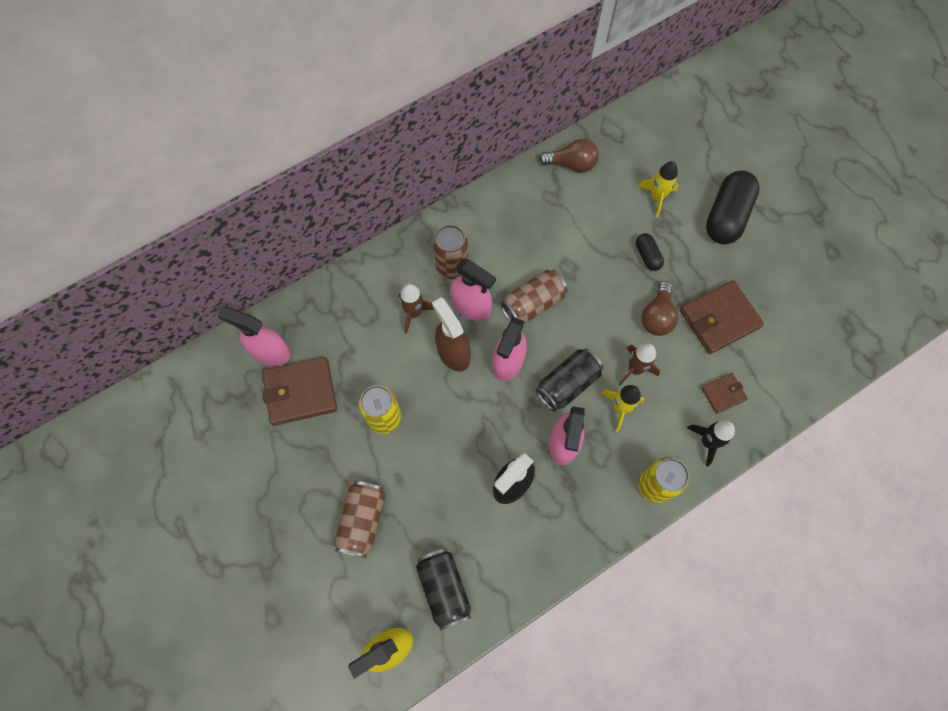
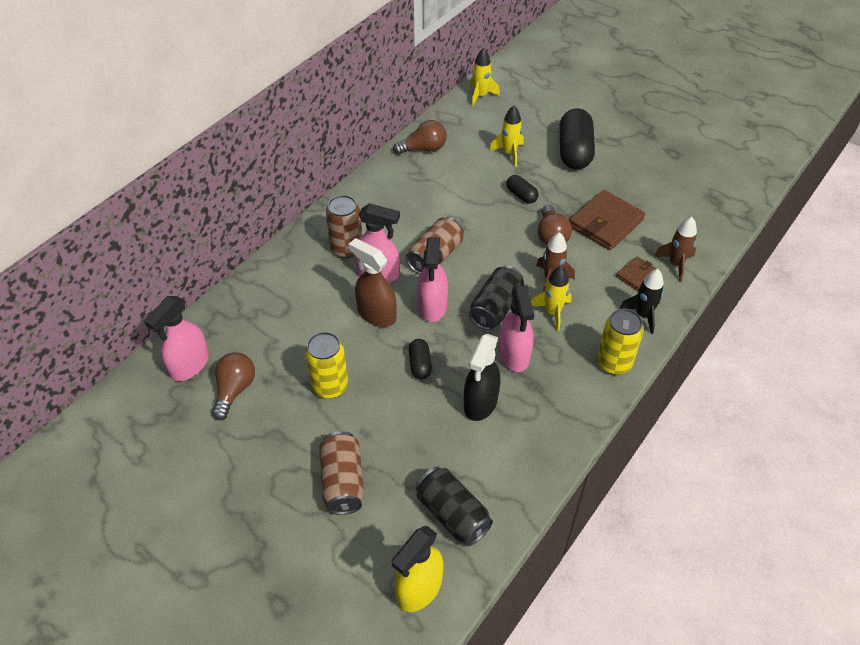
camera: 20 degrees left, 20 degrees down
pink spray bottle [218,306,290,366] -> pink spray bottle turned 60 degrees counterclockwise [144,296,209,381]
brown wallet [262,357,337,426] -> brown light bulb [212,352,255,420]
brown rocket [399,284,434,334] -> brown rocket moved to [654,217,697,282]
none -> black capsule [409,339,432,379]
none -> yellow rocket [470,48,500,107]

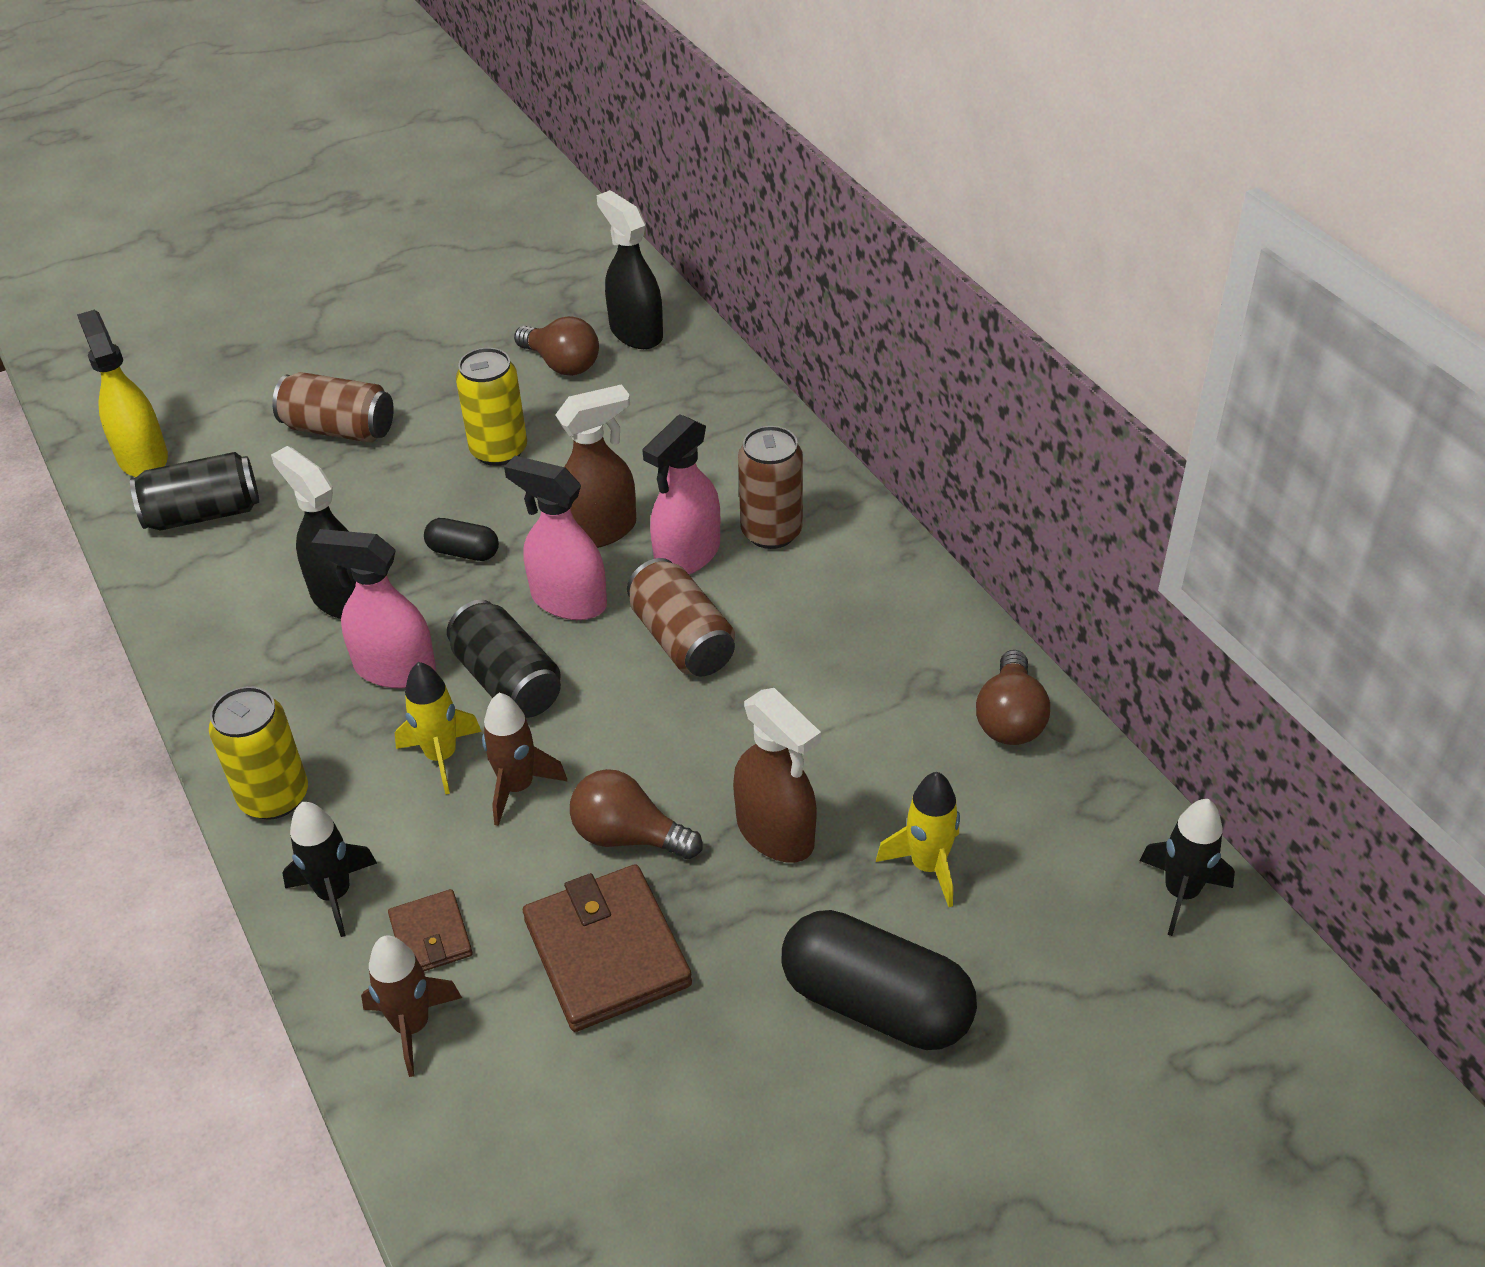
camera: 115 degrees right, 5 degrees down
pink spray bottle [144,296,209,381] -> black spray bottle [596,190,663,349]
yellow rocket [470,48,500,107] -> black rocket [1139,799,1235,936]
black capsule [506,175,538,204] -> brown spray bottle [733,688,821,863]

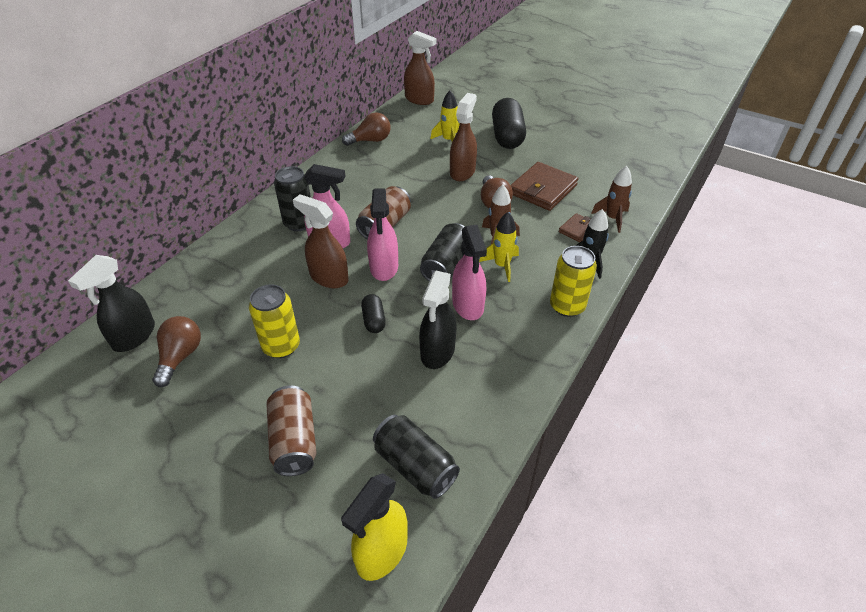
camera: 120 degrees left, 0 degrees up
brown can [738,426,803,549] -> black can [274,166,311,231]
black rocket [1139,799,1235,936] -> brown spray bottle [404,31,437,105]

